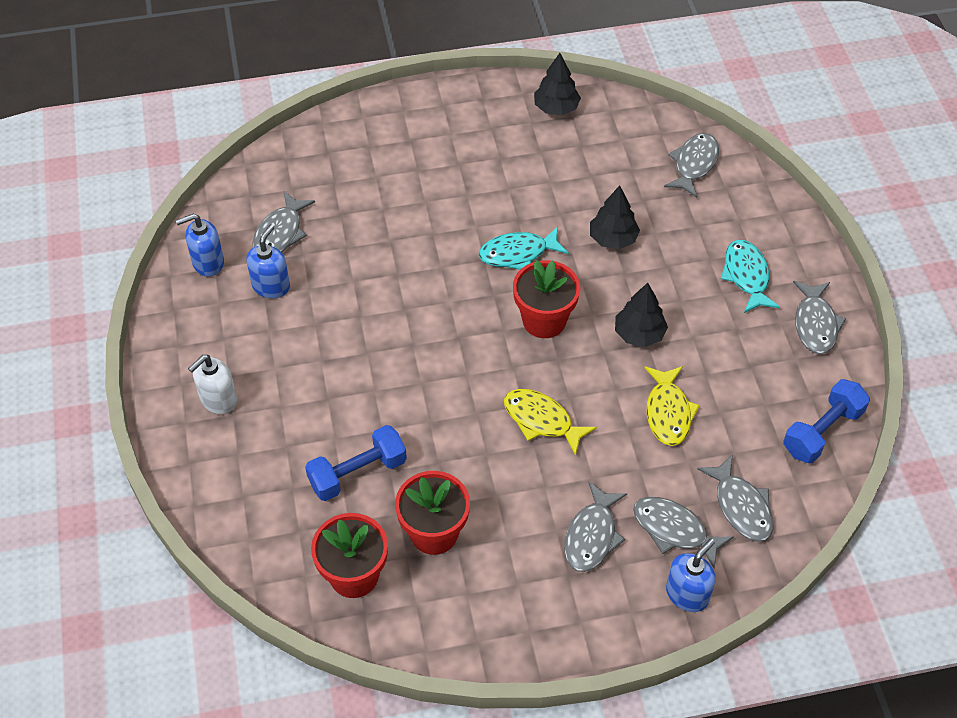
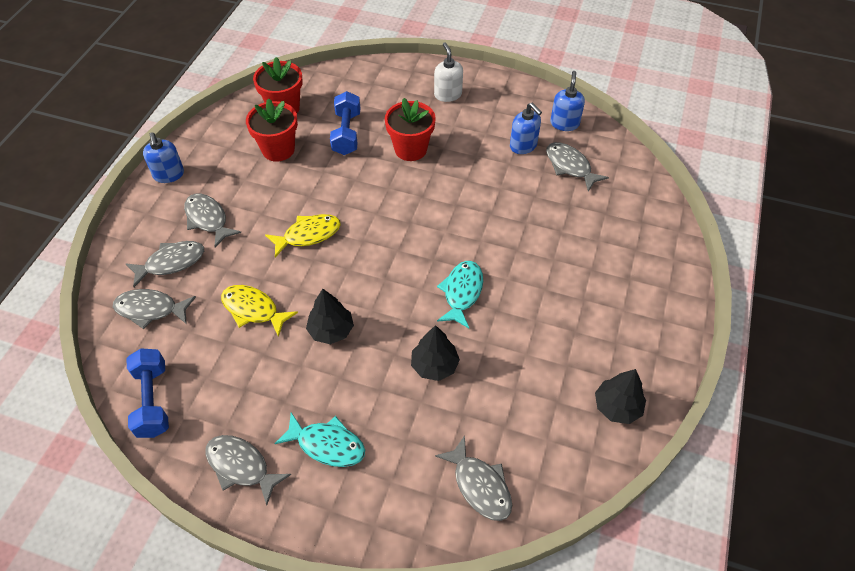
camera: 120 degrees right, 0 degrees up
red flower pot [513,260,580,338] -> red flower pot moved to [385,98,436,161]
blue soap dispenser [666,539,716,612] -> blue soap dispenser moved to [143,132,184,183]

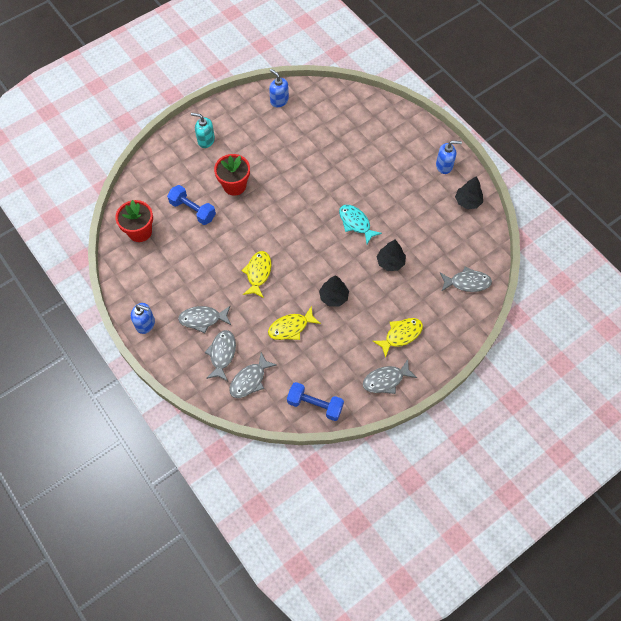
camera: 55 degrees left, 10 degrees up
red flower pot [246,98,298,162] -> none
turquoise fish [274,412,365,467] -> yellow fish [373,318,423,358]
white soap dispenser [434,42,463,102] -> turquoise soap dispenser [191,113,215,148]
blue soap dispenser [510,103,542,154] -> blue soap dispenser moved to [436,141,462,174]
grey fish [546,142,609,192] -> none

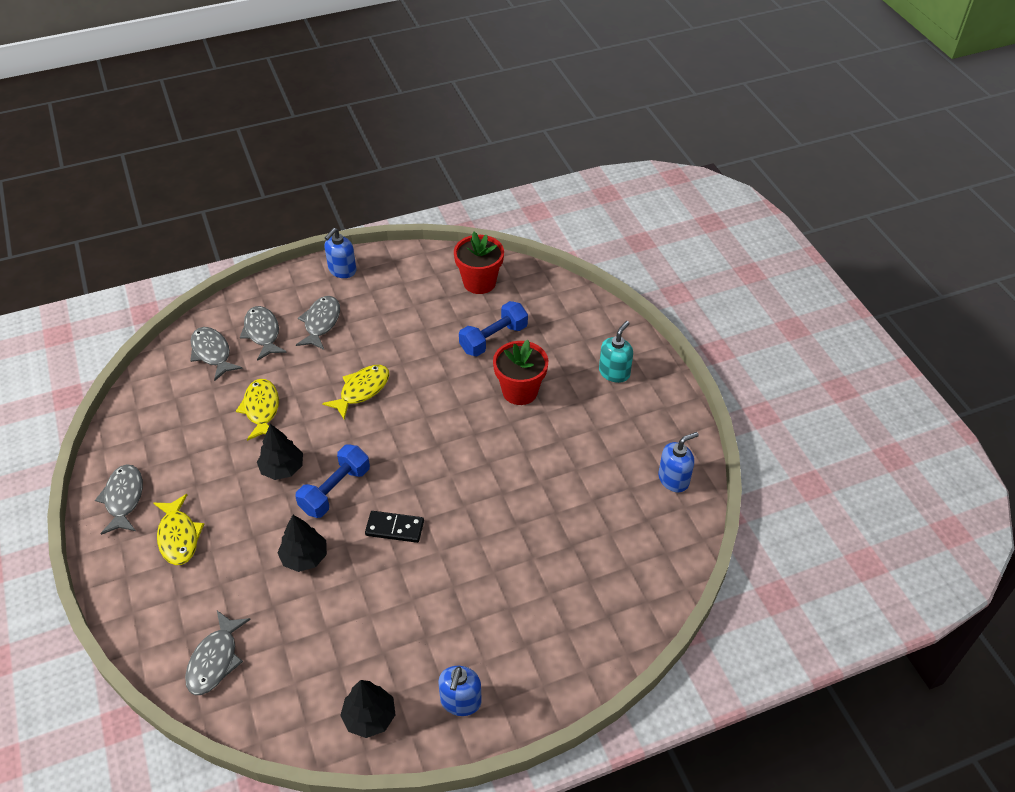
camera: 105 degrees right, 15 degrees down
grey fish [205,330,236,381] -> grey fish turned 135 degrees counterclockwise [240,306,287,361]
yellow fish [242,251,272,298] -> yellow fish turned 75 degrees counterclockwise [322,365,389,419]
blue dumbbell [287,382,344,421] -> blue dumbbell moved to [295,444,370,518]
turquoise fish [339,205,382,244] -> black domino [365,511,424,543]

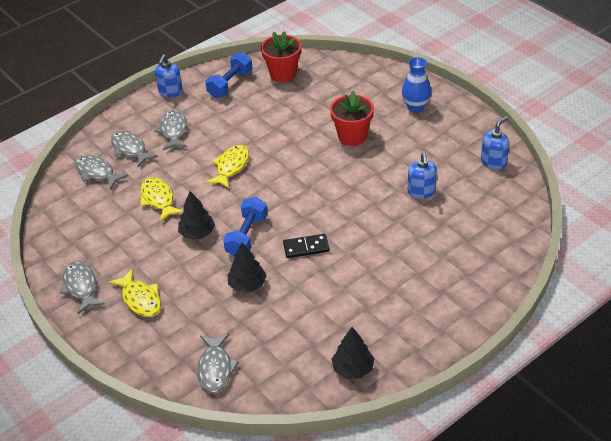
camera: 15 degrees left, 5 degrees down
blue soap dispenser [438,666,482,716] -> blue soap dispenser moved to [408,153,437,199]
blue dumbbell [459,301,528,356] -> blue dumbbell moved to [205,52,252,98]
turquoise soap dispenser [599,321,633,383] -> blue vase [402,57,431,112]

